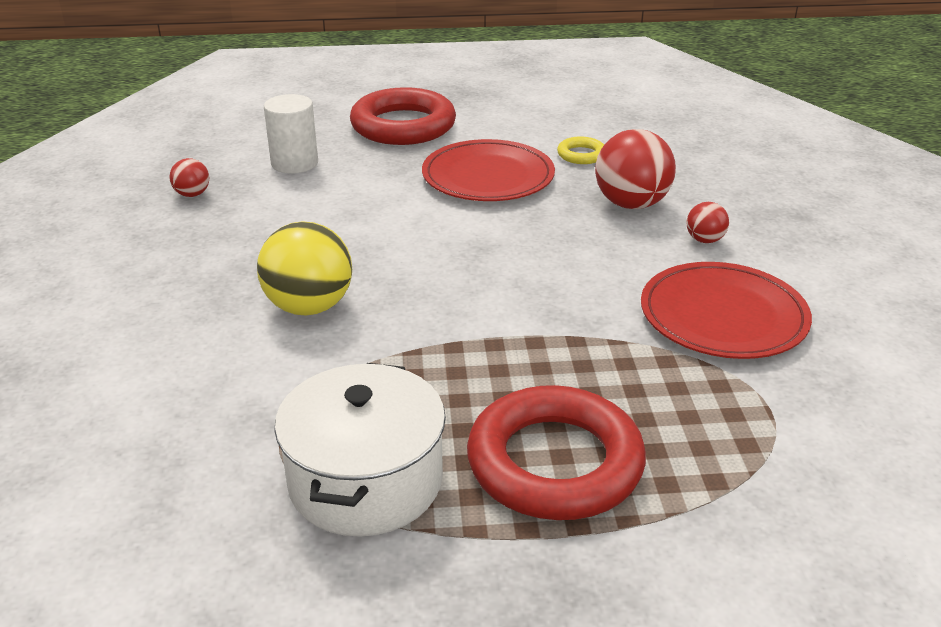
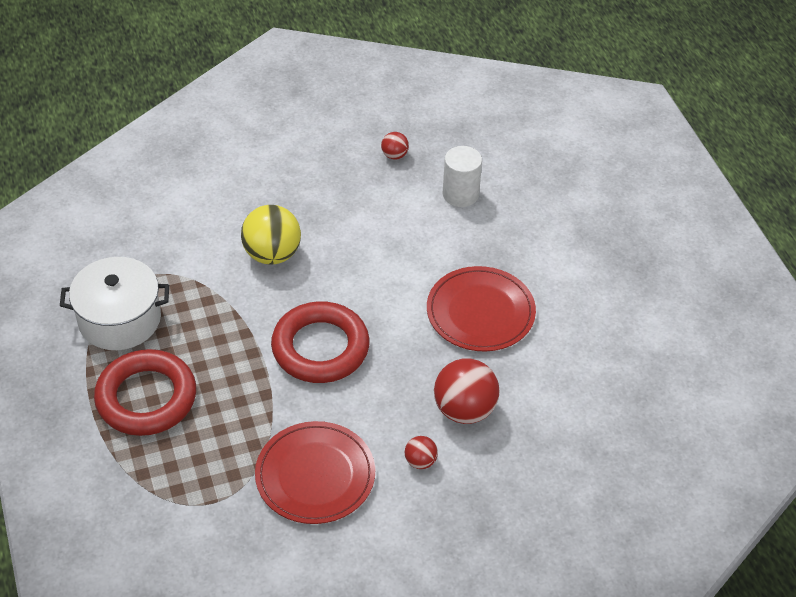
camera: 75 degrees right, 15 degrees up
red ring [350,87,456,145] -> red ring moved to [271,301,370,383]
yellow ring [557,137,604,164] -> none

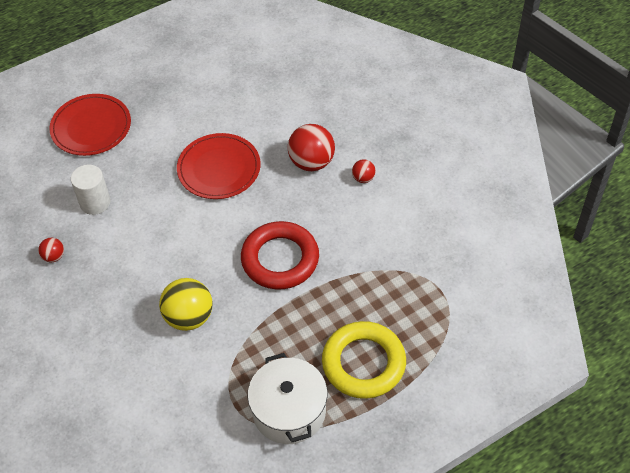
camera: 100 degrees left, 5 degrees up
red ring [94,349,196,436] -> yellow ring [322,321,406,399]
red plate [255,421,375,524] -> red plate moved to [49,94,131,156]

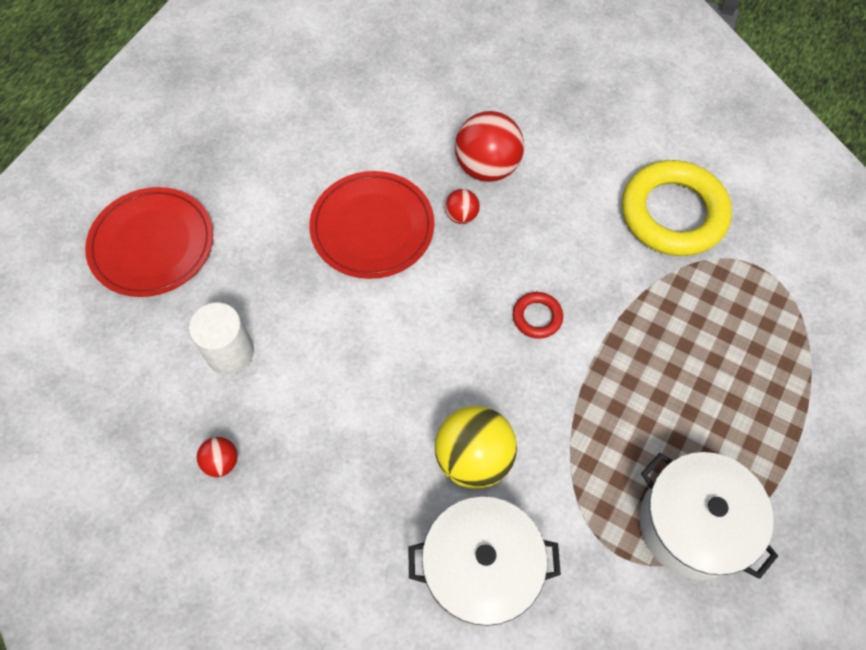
camera: 30 degrees left, 10 degrees up
red ring [241,221,319,290] -> red ring [513,292,563,339], size x0.44
yellow ring [322,321,406,399] -> yellow ring moved to [622,160,732,256]
red ball [352,159,376,183] -> red ball moved to [445,189,480,224]
none -> white pot [409,497,561,628]

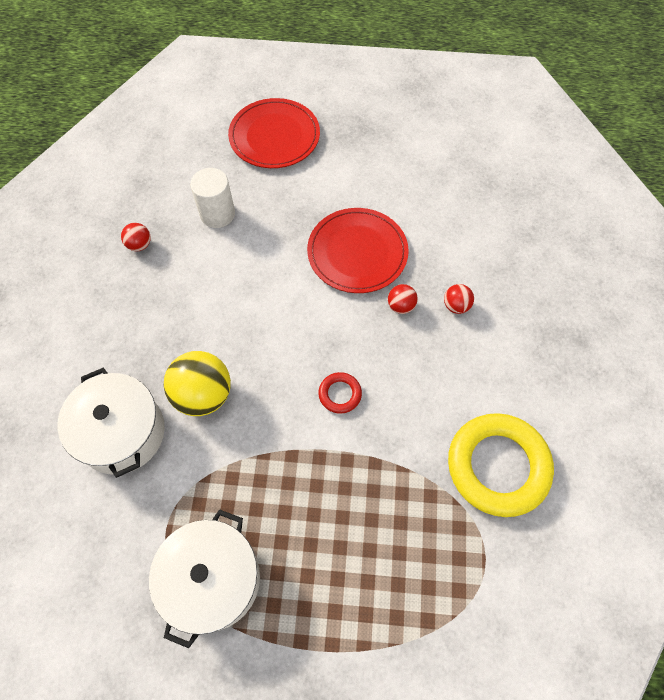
camera: 65 degrees right, 0 degrees up
red ball [455,111,524,182] -> red ball [444,284,474,314], size x0.50

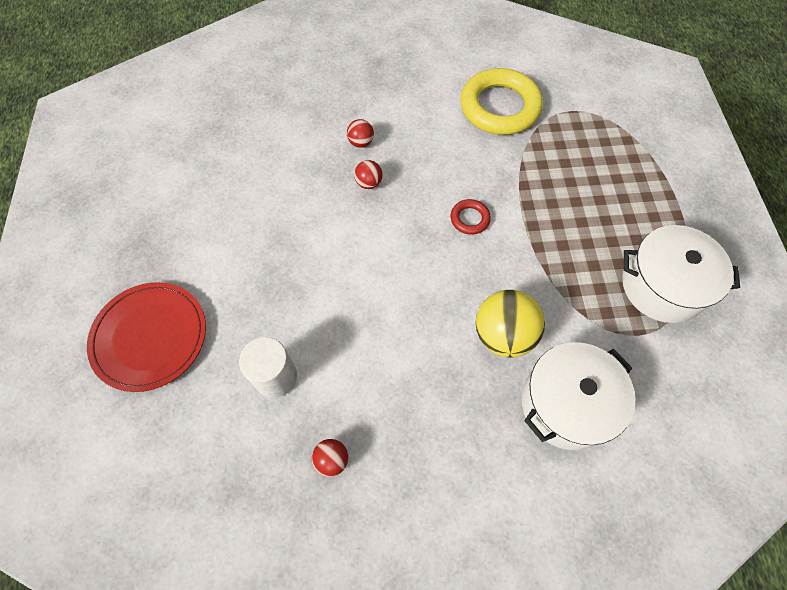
camera: 100 degrees left, 0 degrees up
red plate [307,208,409,293] -> none

